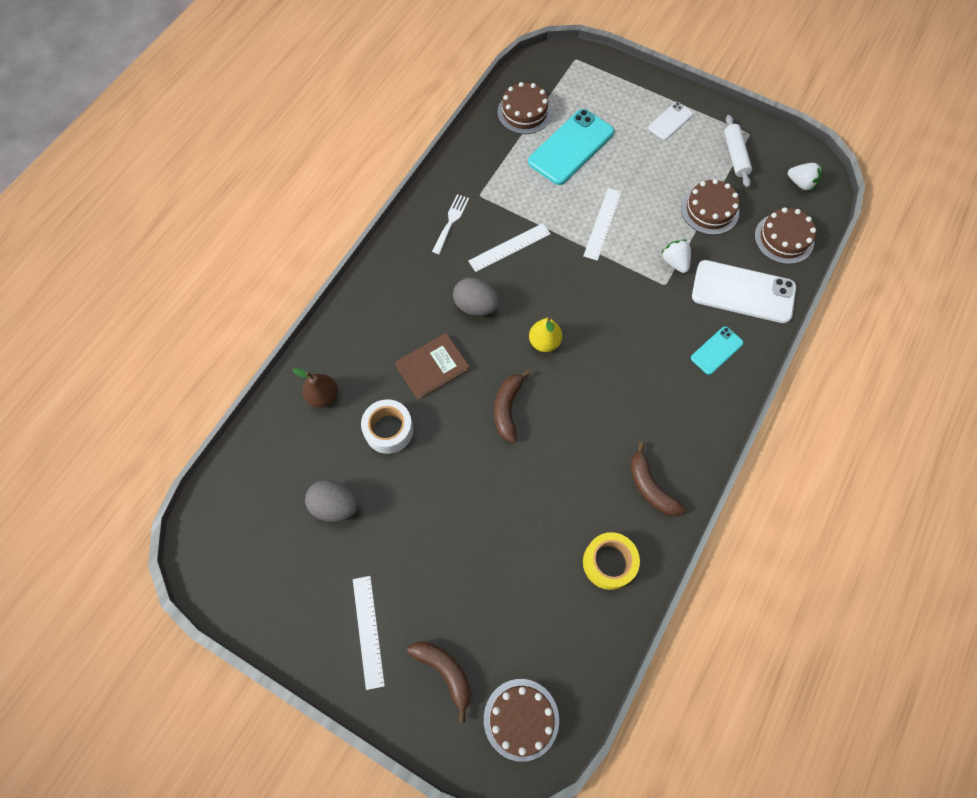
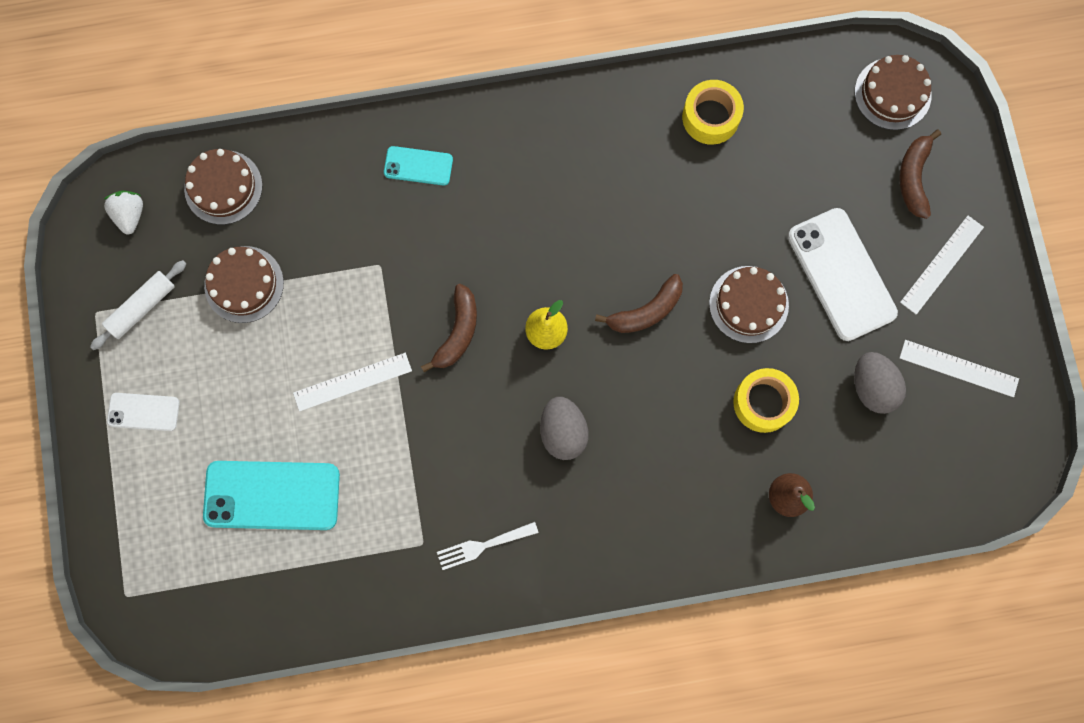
camera: 130 degrees left, 10 degrees up
white tape [361,400,414,454] -> yellow tape [733,368,799,433]
brown book [395,333,470,400] -> none
white ruler [468,223,550,272] -> white ruler moved to [900,340,1019,397]
brown cake [497,82,552,134] -> brown cake moved to [709,266,789,343]
brown banana [630,442,686,516] -> brown banana moved to [421,284,477,372]
white strawberry [661,240,691,273] -> none
white phone [692,260,796,323] -> white phone moved to [788,208,898,341]

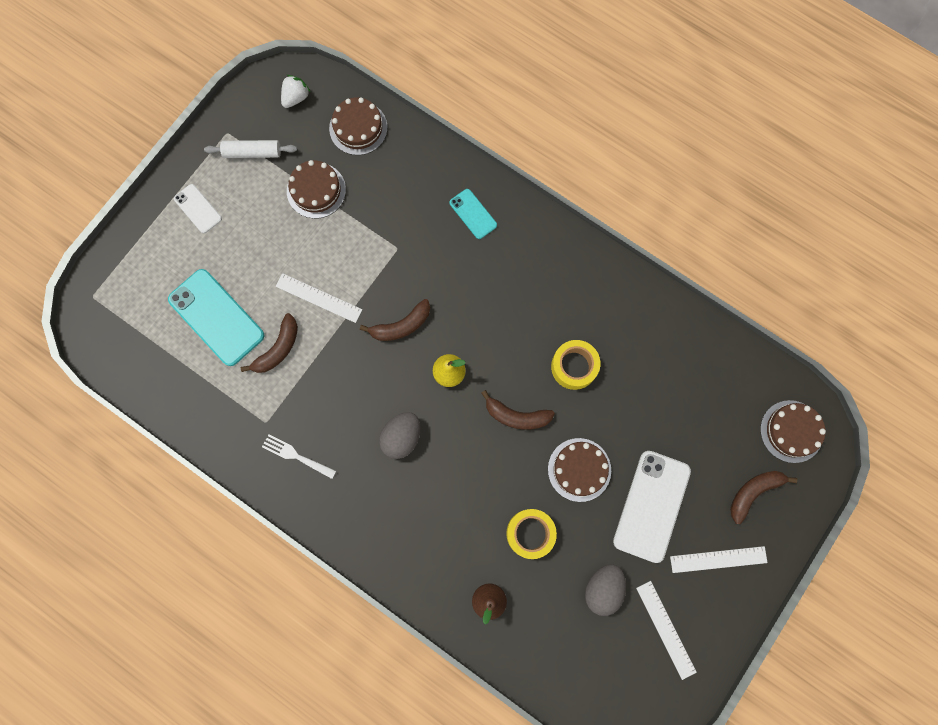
camera: 45 degrees right, 0 degrees up
yellow tape [682,80,744,145] -> yellow tape moved to [551,340,600,390]
none -> brown banana [241,313,298,373]

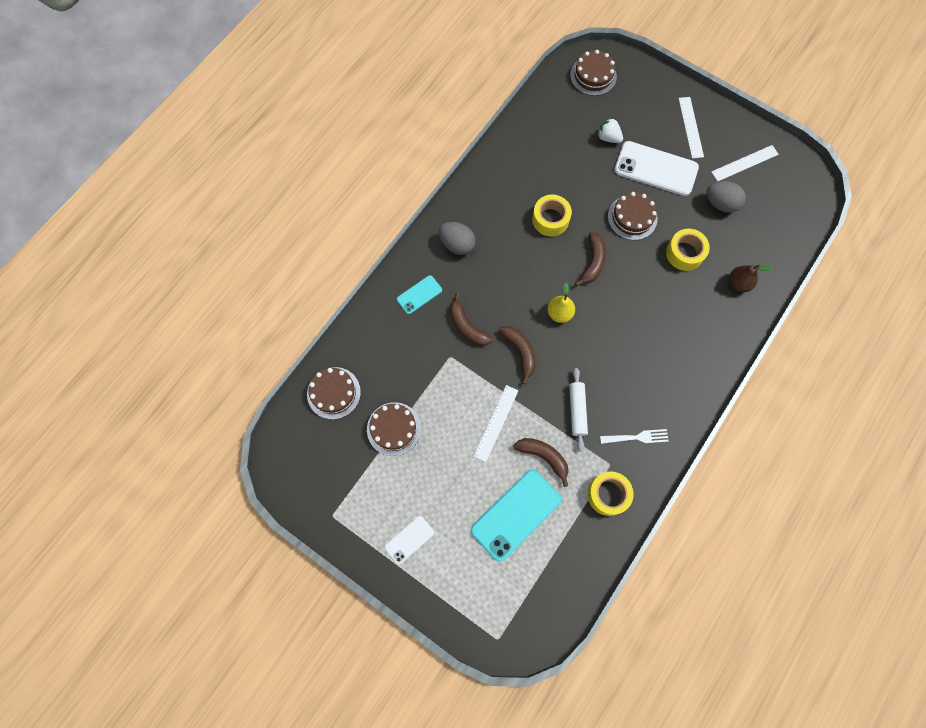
camera: 90 degrees left, 5 degrees down
white rolling pin [204,140,297,158] -> white rolling pin moved to [569,368,588,452]
white fork [262,434,336,479] -> white fork turned 120 degrees counterclockwise [600,429,669,444]
white strawberry [281,75,310,108] -> white strawberry moved to [597,117,623,143]
grey egg [379,412,421,459] -> grey egg moved to [439,222,476,255]
brown banana [730,471,797,524] -> brown banana moved to [450,293,493,346]
none -> yellow tape [587,471,633,516]

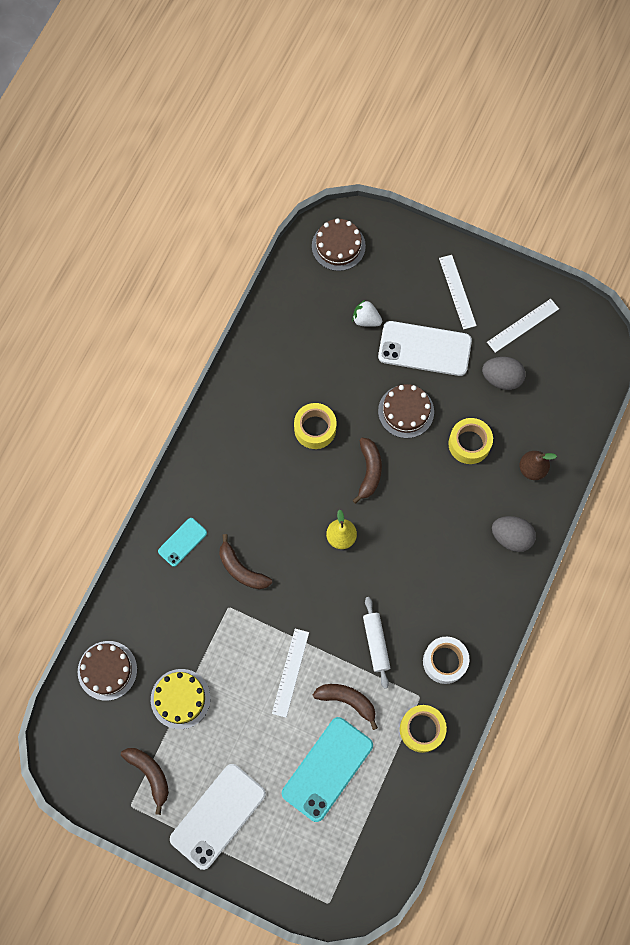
camera: 10 degrees left, 0 degrees up
brown cake [367,402,421,456] -> yellow cake [151,669,211,729]
white phone [385,516,434,564] -> white phone [170,764,266,870], size x1.90
grey egg [439,222,476,255] -> grey egg moved to [492,516,536,552]
brown banana [498,326,536,385] -> brown banana moved to [121,748,169,815]
white fork [600,429,669,444] -> white tape [423,637,469,684]

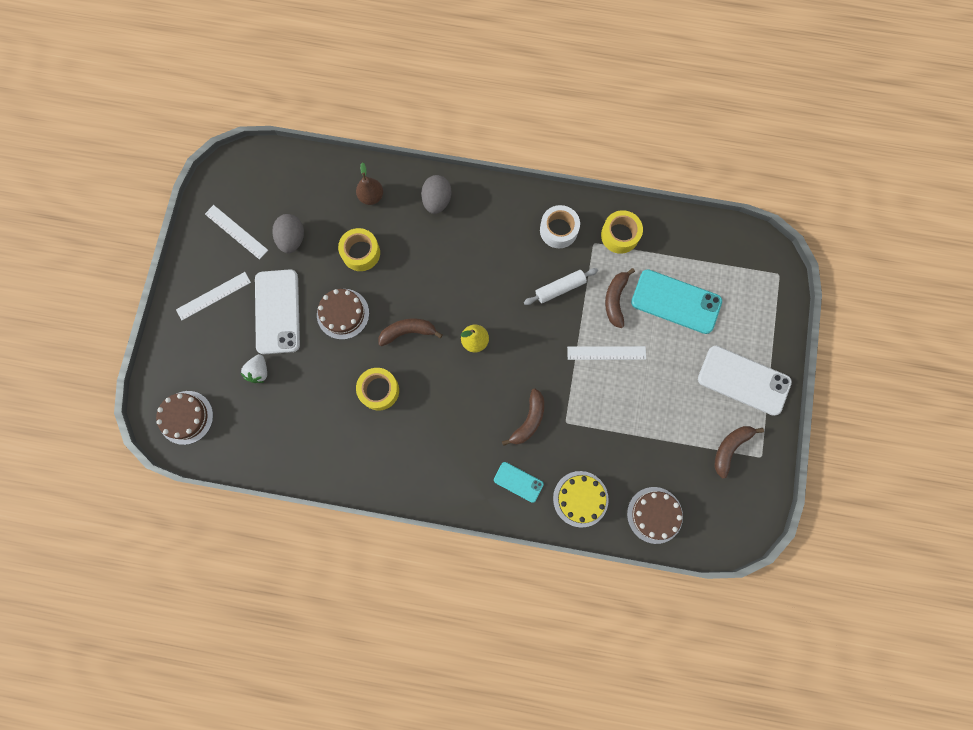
camera: 105 degrees left, 5 degrees up
yellow cake [151,669,211,729] -> yellow cake moved to [553,471,609,528]

